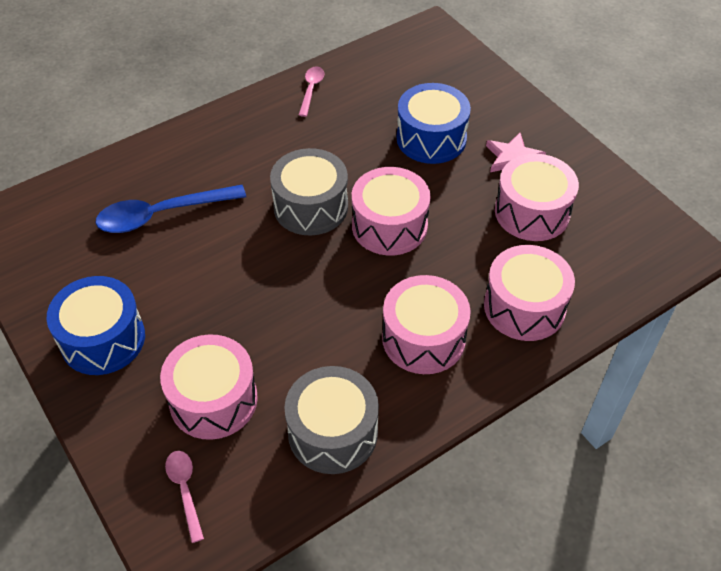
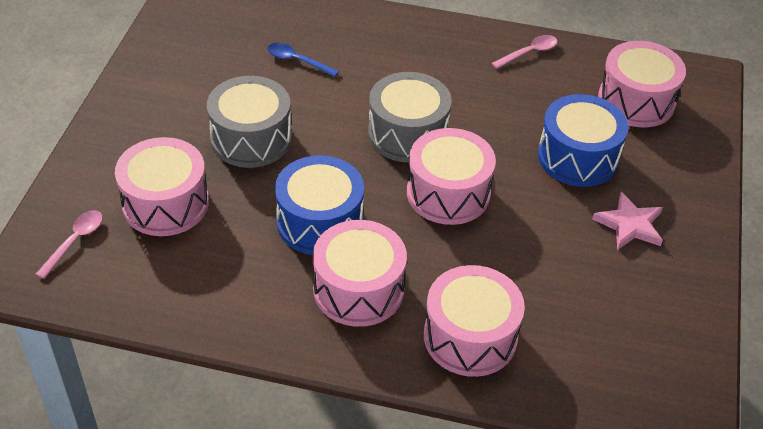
camera: 45 degrees right, 5 degrees down
blue drum [46,276,145,375] -> blue drum moved to [275,155,364,255]
blue spoon [96,185,246,233] -> blue spoon [267,43,339,77], size x0.53
grey drum [284,366,379,474] -> grey drum moved to [207,76,292,168]
pink drum [495,154,579,241] -> pink drum moved to [598,41,686,127]

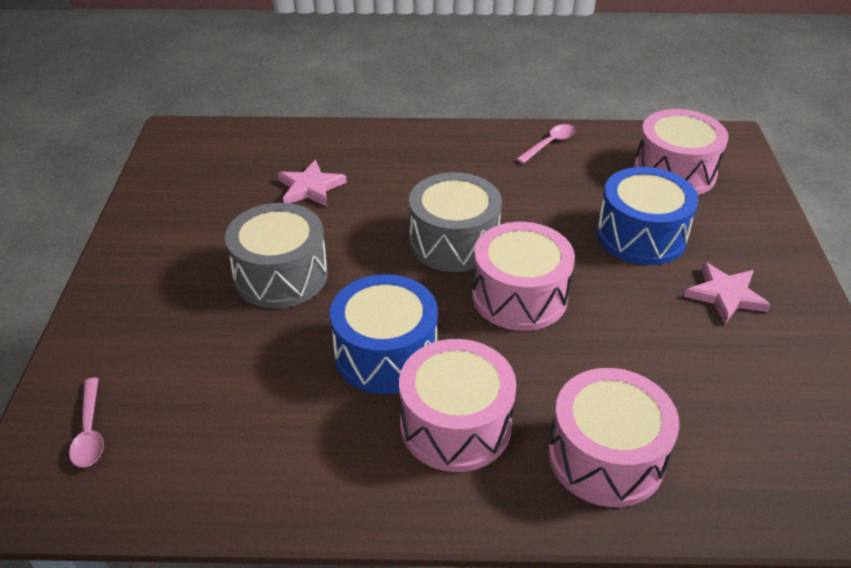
camera: 10 degrees left, 5 degrees down
pink spoon [36,210,103,279] -> pink spoon turned 150 degrees clockwise [69,378,104,468]
pink drum [115,137,209,236] -> none
blue spoon [267,43,339,77] -> pink star [278,160,347,207]

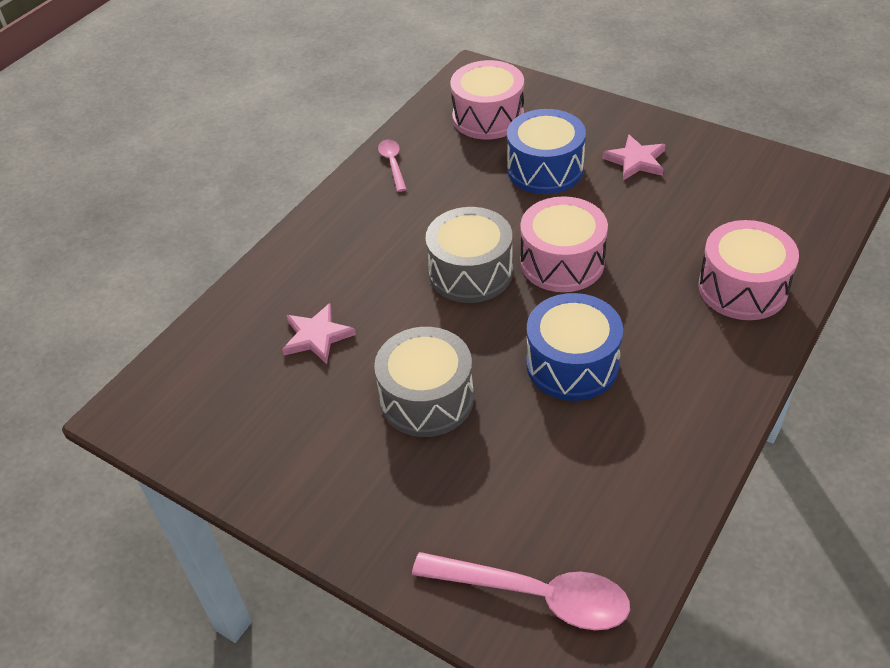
camera: 55 degrees left, 5 degrees up
pink spoon [69,378,104,468] -> pink spoon [412,552,630,630], size x1.89
pink drum [399,339,517,472] -> none

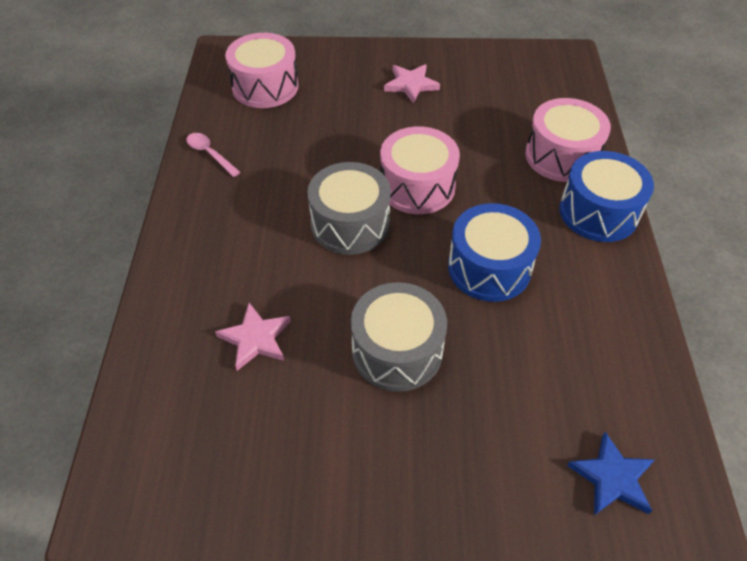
camera: 35 degrees left, 5 degrees up
pink spoon [412,552,630,630] -> blue star [567,432,654,515]
blue drum [507,109,586,194] -> blue drum moved to [560,151,654,242]

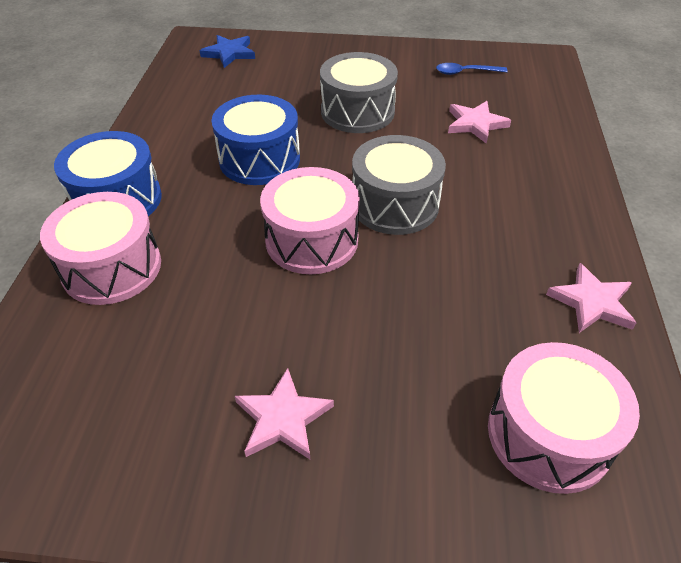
camera: 175 degrees left, 5 degrees down
pink spoon [187,133,240,177] -> pink star [546,263,637,333]
none -> blue spoon [436,63,508,75]

